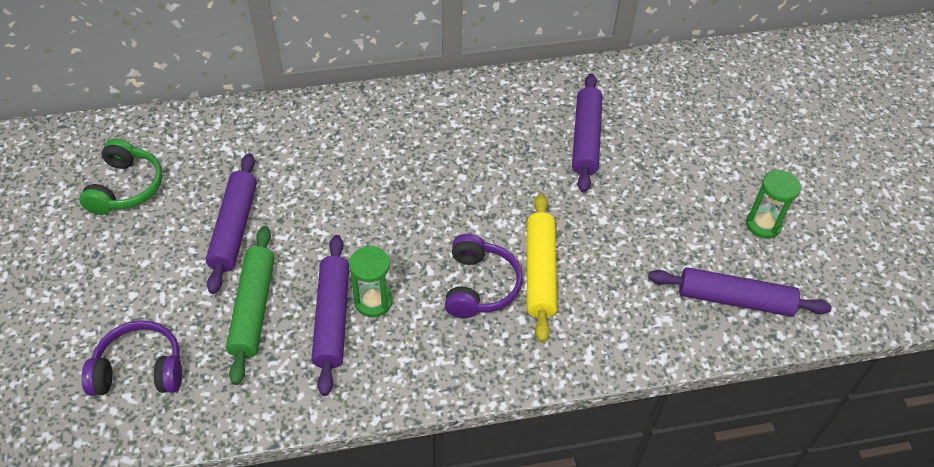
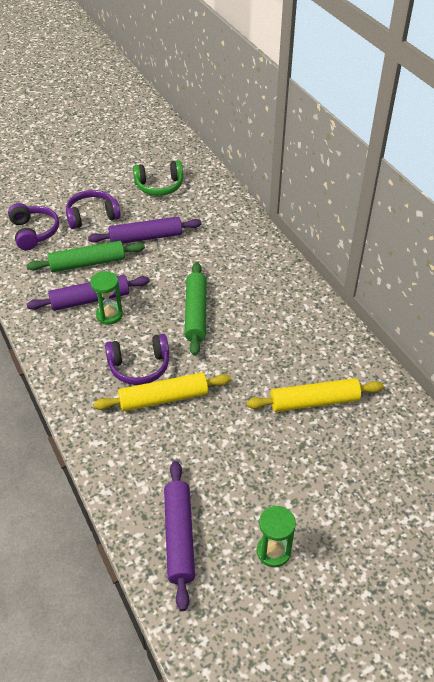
camera: 75 degrees right, 5 degrees down
purple rolling pin [572,73,602,193] -> yellow rolling pin [246,378,384,412]
none -> purple headphones [66,190,121,229]
none -> green rolling pin [184,262,207,356]

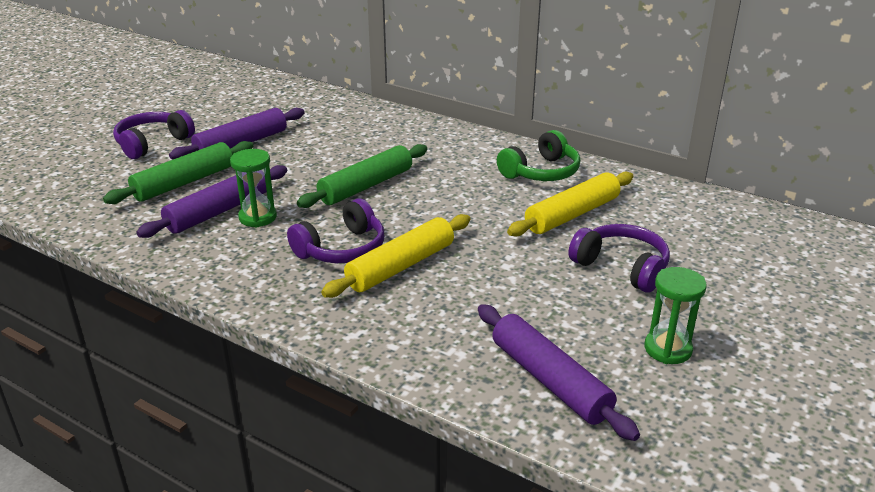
camera: 30 degrees left, 15 degrees down
purple headphones [8,203,59,250] -> purple headphones moved to [568,224,670,293]
green headphones [133,161,183,196] -> green headphones moved to [497,130,580,181]
green rolling pin [184,262,207,356] -> green rolling pin turned 75 degrees clockwise [297,144,427,208]

